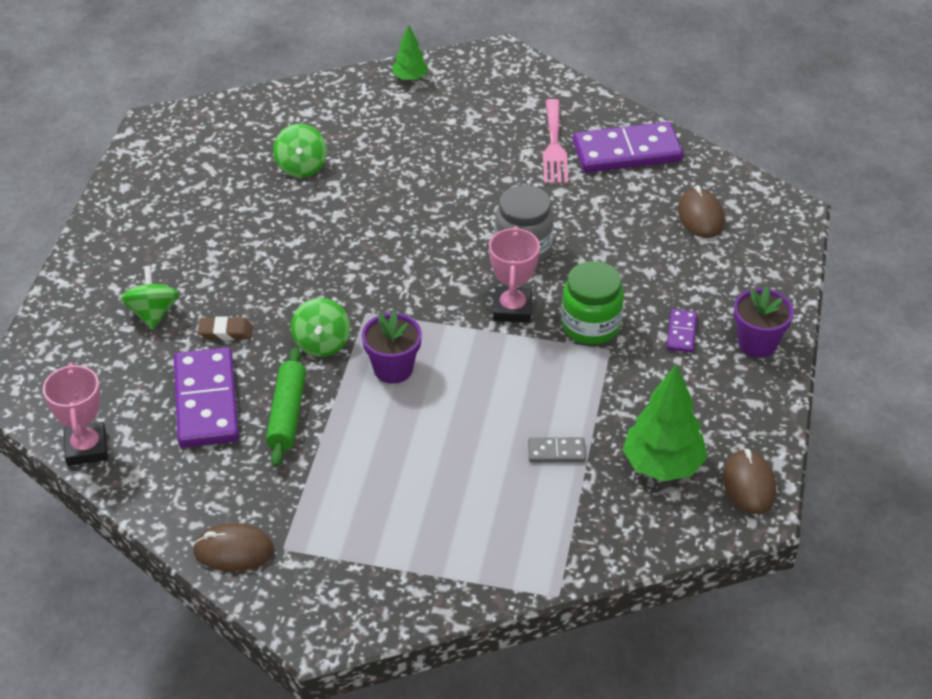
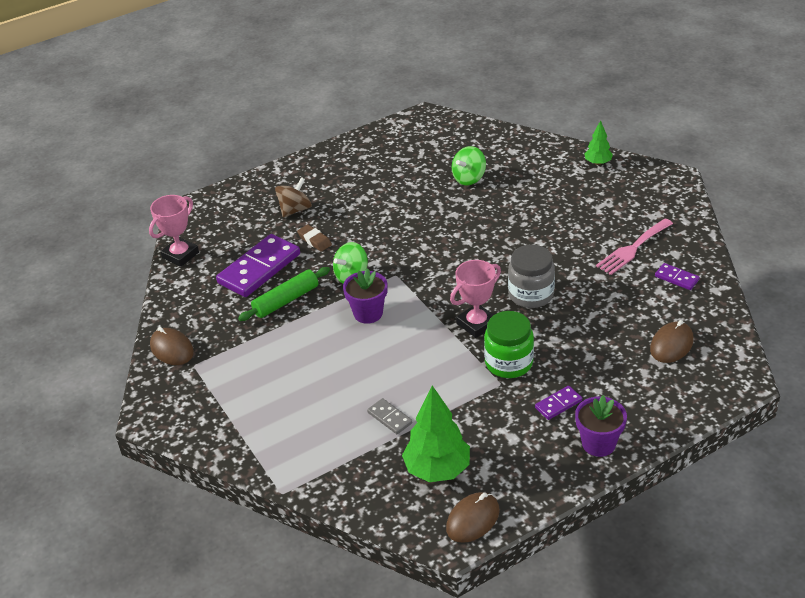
camera: 50 degrees right, 5 degrees down
green spinning top [120,266,179,330] -> brown spinning top [275,177,312,218]
purple domino [573,122,683,173] -> purple domino [655,263,700,290], size x0.47

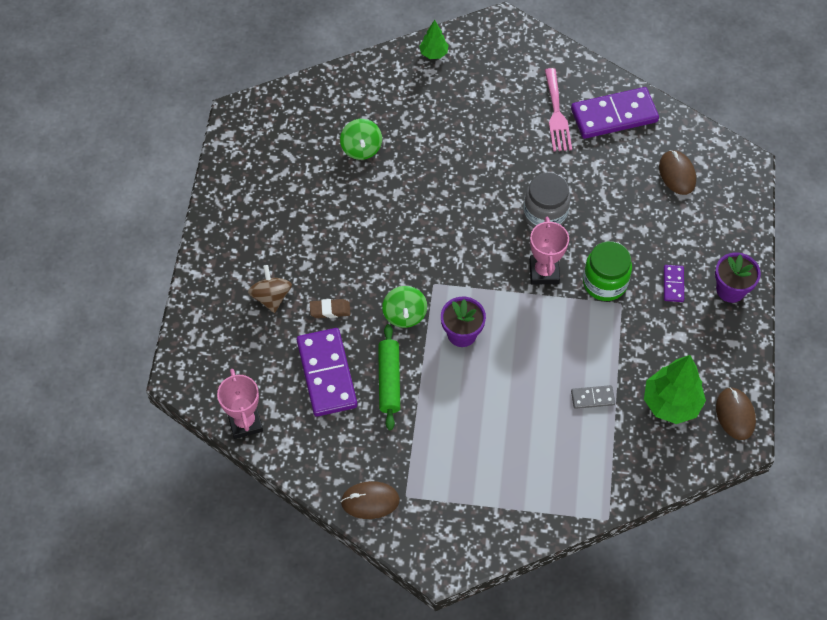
camera: 55 degrees left, 20 degrees up
purple domino [655,263,700,290] -> purple domino [571,87,659,139], size x2.14

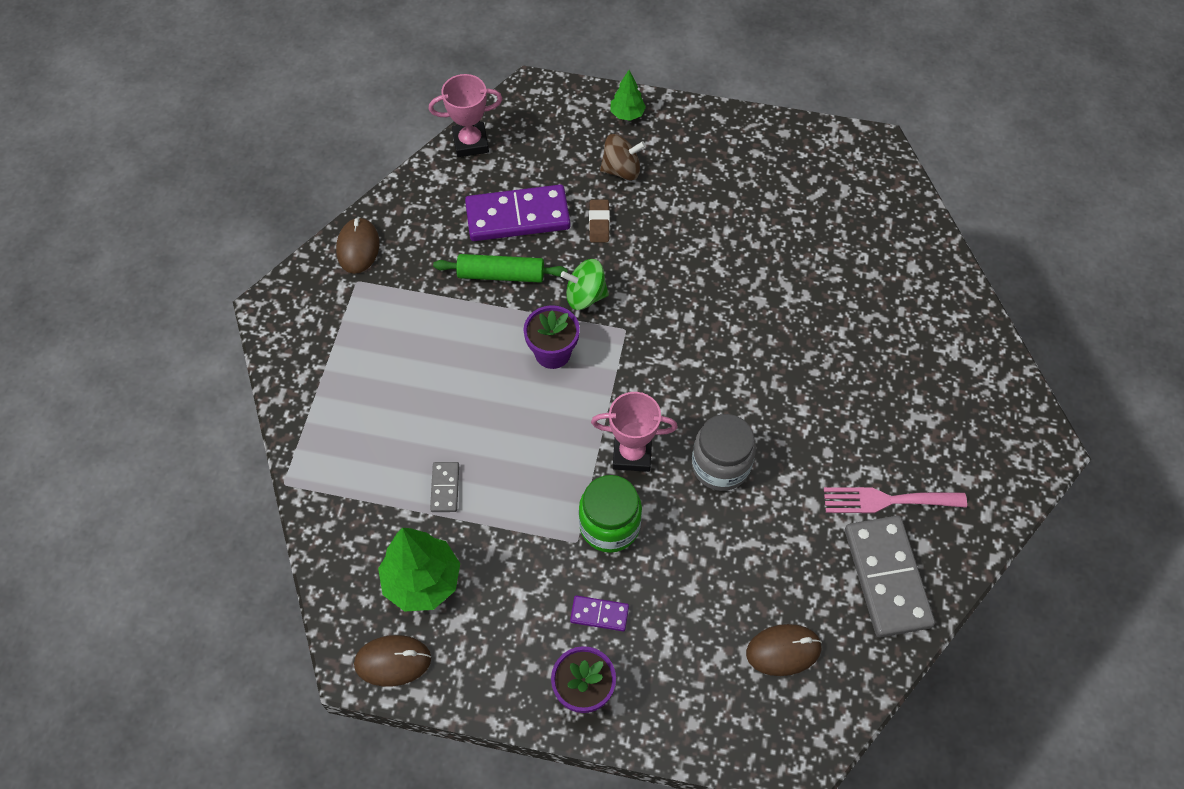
camera: 95 degrees right, 0 degrees up
green spinning top [340,119,382,160] -> none
green tree [419,20,448,59] -> green tree moved to [610,70,646,121]
purple domino [571,87,659,139] -> grey domino [845,515,935,637]

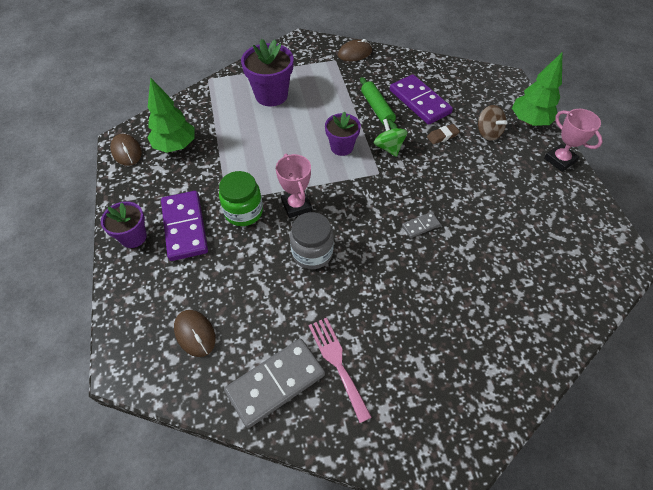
camera: 65 degrees right, 5 degrees down
pink trophy [429,74,502,157] -> pink trophy moved to [544,109,603,172]
grey domino [430,462,459,512] -> grey domino moved to [402,212,441,238]
purple domino [570,596,629,631] -> purple domino [161,191,208,261], size x2.14
green tree [610,70,646,121] -> green tree [512,53,562,126], size x1.83
none -> purple flower pot [241,39,294,106]

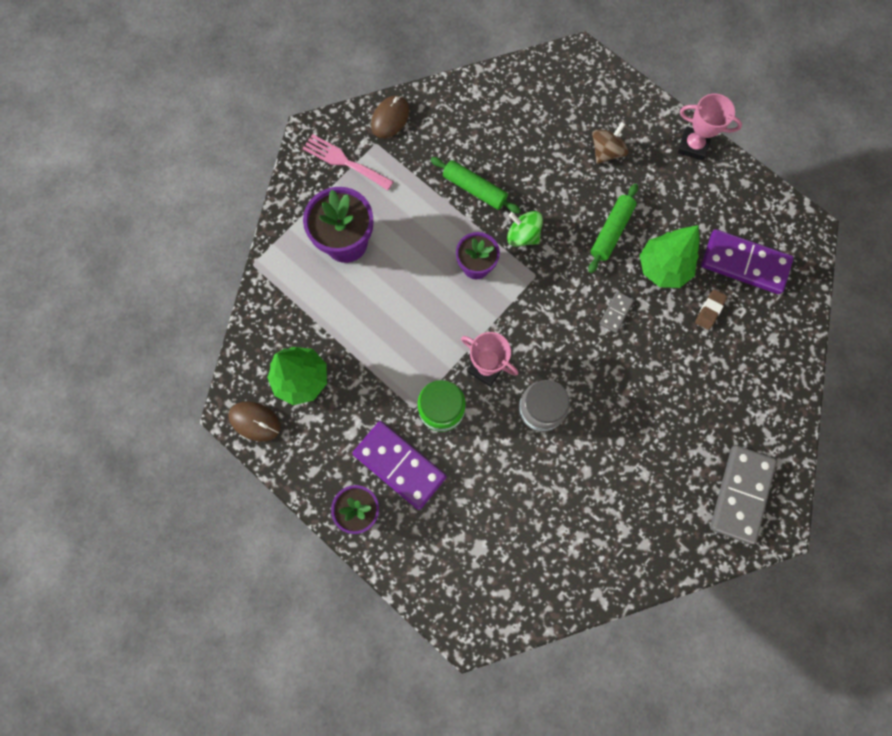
camera: 35 degrees left, 20 degrees up
brown mouse [174,310,216,357] -> none
grey domino [224,339,325,428] -> grey domino moved to [710,445,777,544]
pink fork [309,318,372,423] -> pink fork moved to [303,134,394,190]
purple domino [390,74,453,125] -> purple domino moved to [701,229,793,294]
brown eraser [427,124,460,144] -> brown eraser moved to [695,289,727,330]
brown spinning top [478,105,507,141] -> brown spinning top turned 75 degrees counterclockwise [592,122,628,164]
green tree [512,53,562,126] -> green tree moved to [639,225,700,288]
none -> green rolling pin [588,184,638,273]

